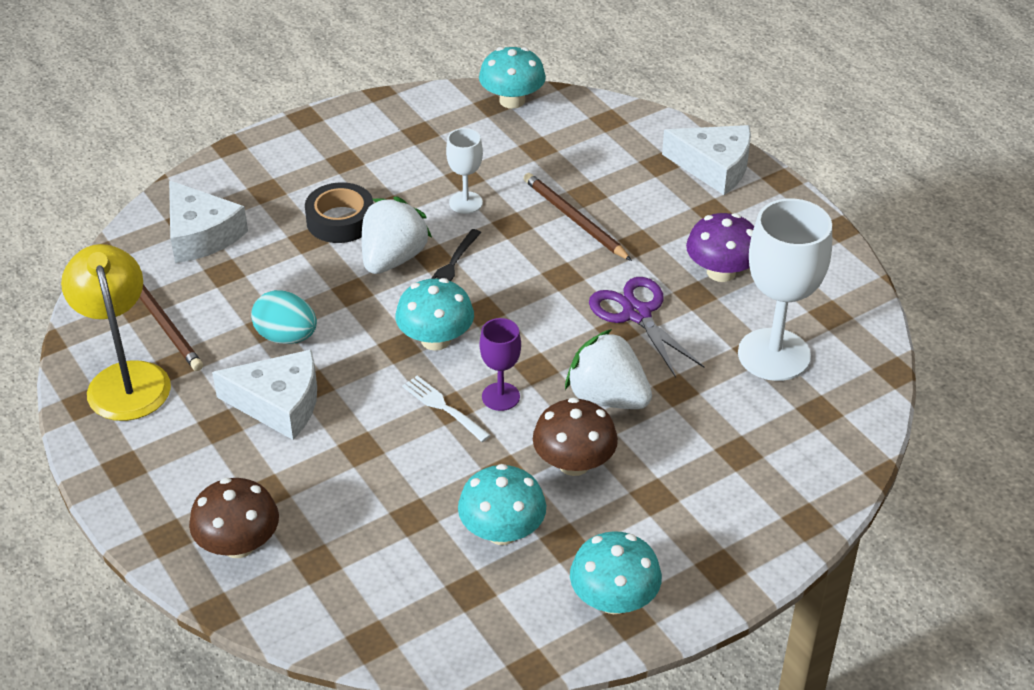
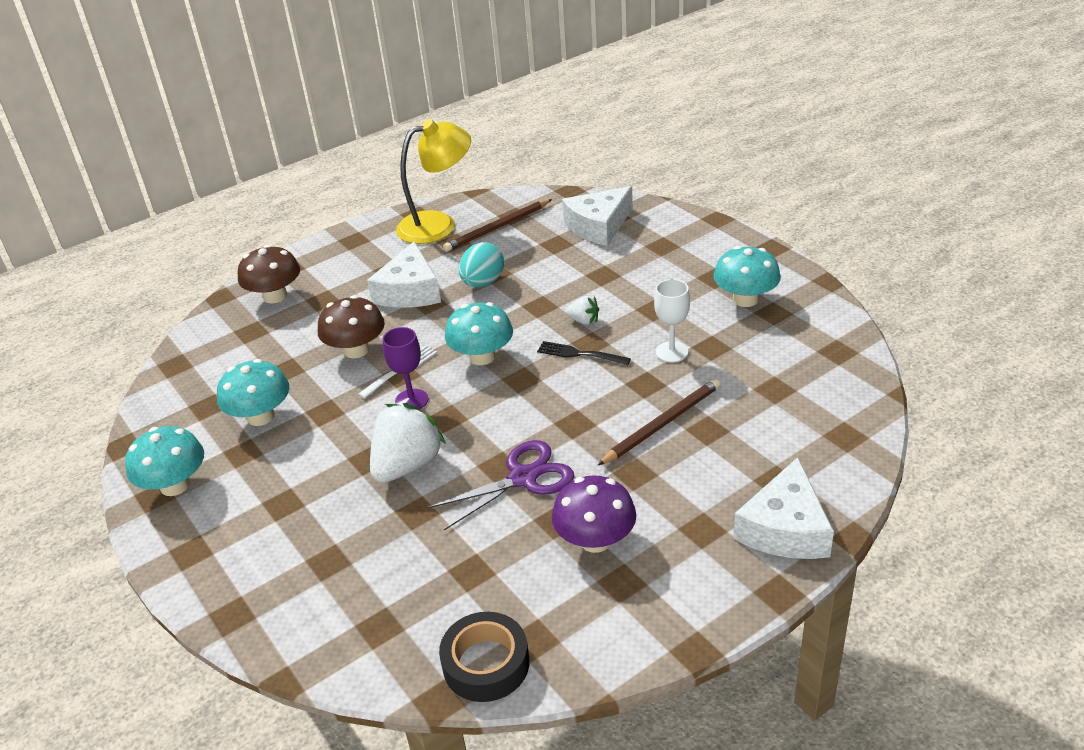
camera: 90 degrees right, 5 degrees down
black tape [305,182,374,243] -> black tape moved to [439,612,529,702]
white strawberry [362,197,432,274] -> white strawberry [566,296,599,325], size x0.48
turquoise mushroom [479,47,546,109] -> turquoise mushroom moved to [713,246,781,307]
brown mushroom [533,397,618,476] -> brown mushroom moved to [318,295,385,358]
white goblet [738,198,832,381] -> none

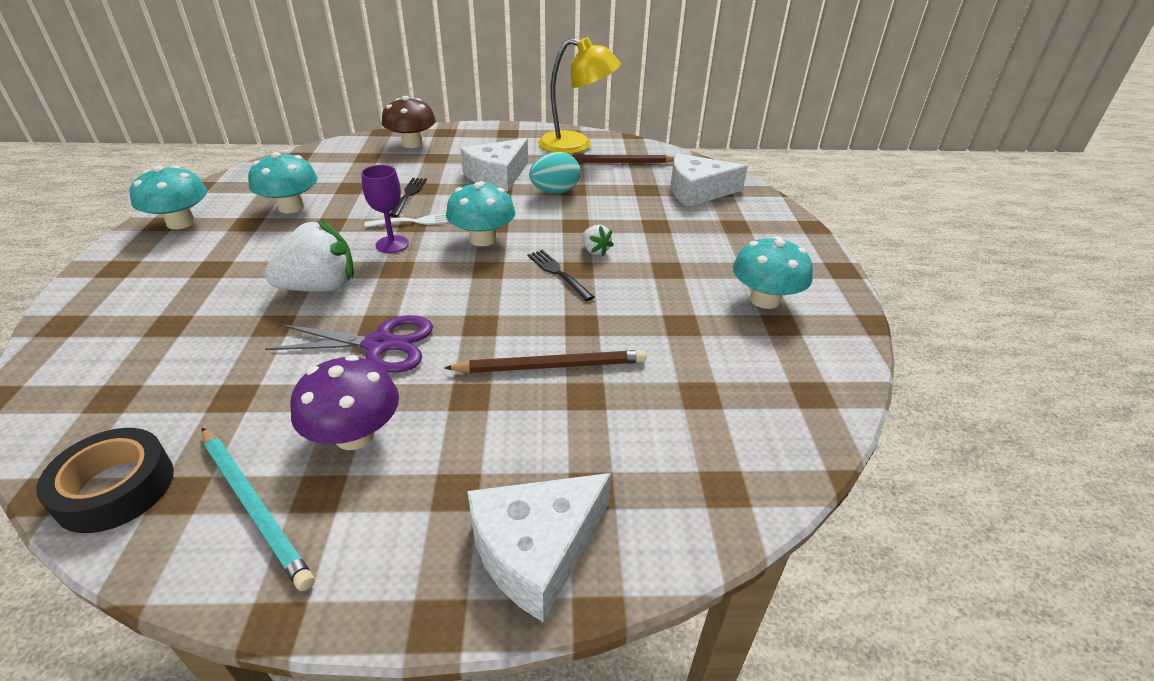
camera: 30 degrees right, 0 degrees up
brown mushroom [318,295,385,358] -> black fork [389,178,427,217]
white goblet [654,279,690,363] -> none
none -> turquoise pencil [202,428,315,591]

